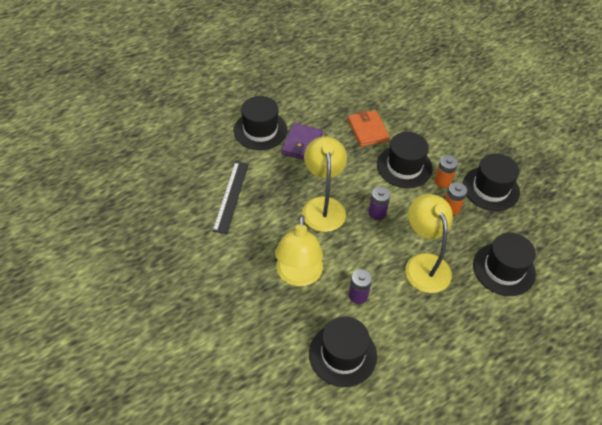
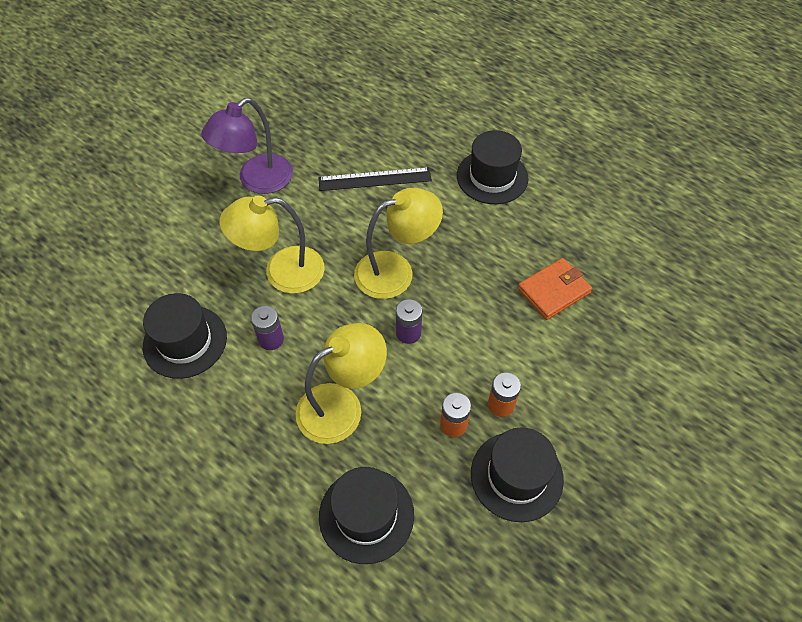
camera: 75 degrees right, 5 degrees up
purple wallet [281,123,323,160] -> none
black hat [377,132,433,188] -> none
none -> purple lamp [201,98,293,194]

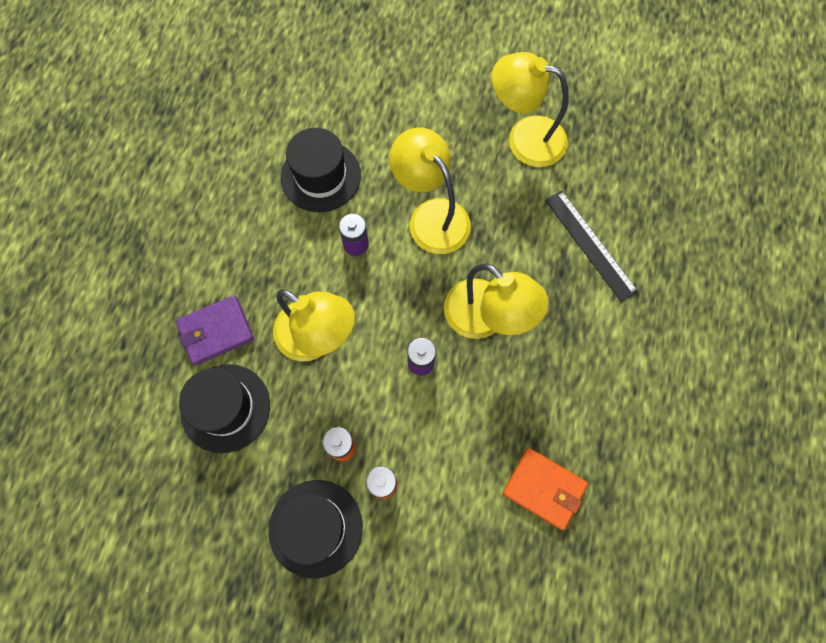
camera: 65 degrees right, 15 degrees up
purple lamp [201,98,293,194] -> yellow lamp [492,52,569,167]
black hat [457,130,529,204] -> none
none -> purple wallet [176,295,254,365]

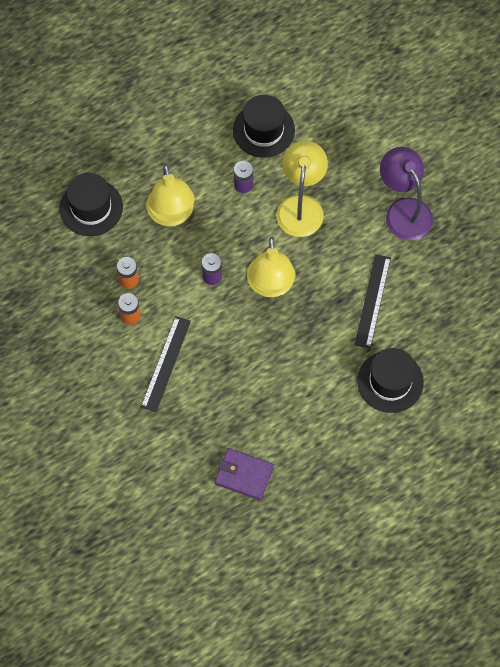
camera: 45 degrees right, 5 degrees down
purple wallet [176,295,254,365] -> purple wallet moved to [215,448,274,500]
black hat [268,480,363,579] -> black hat moved to [358,348,424,413]
yellow lamp [492,52,569,167] -> purple lamp [380,147,433,240]
orange wallet [503,448,588,530] -> none
none -> black ruler [141,316,191,412]

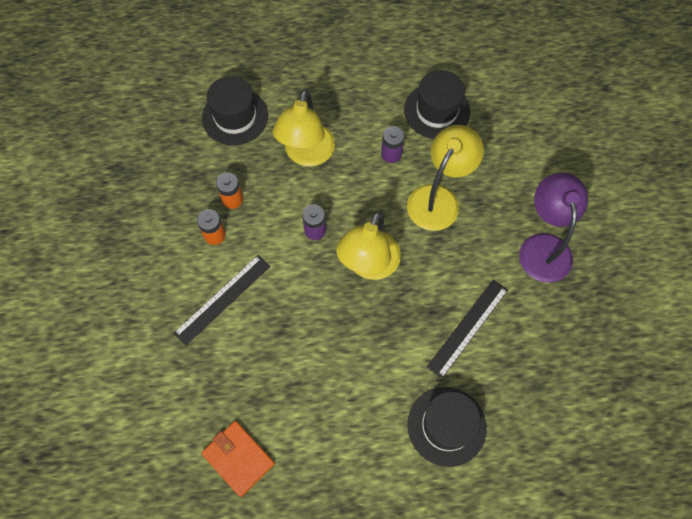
camera: 25 degrees right, 0 degrees up
purple wallet [215,448,274,500] -> orange wallet [201,421,275,497]

